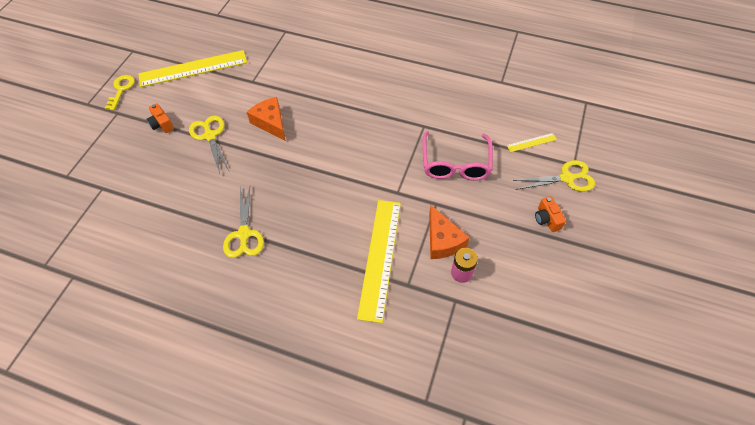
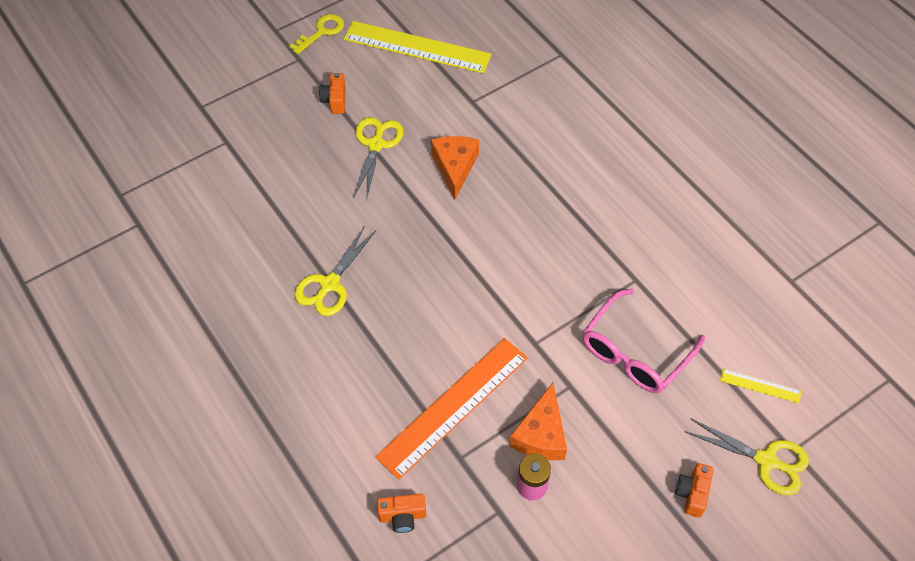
camera: 35 degrees right, 0 degrees up
yellow ruler [357,200,401,323] -> orange ruler [375,338,528,480]
none -> orange camera [377,494,426,533]

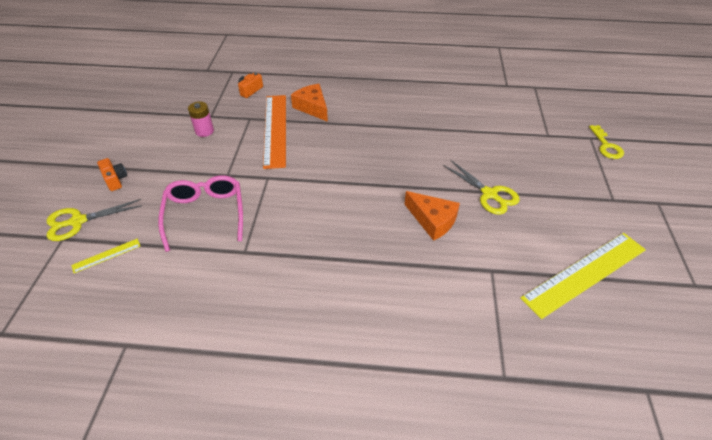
camera: 130 degrees right, 10 degrees down
yellow key [289,14,344,54] -> yellow key moved to [589,125,624,159]
yellow scissors [294,226,376,316] -> none
orange camera [319,73,346,114] -> none
orange cheese [509,383,567,460] -> orange cheese moved to [291,84,328,122]

